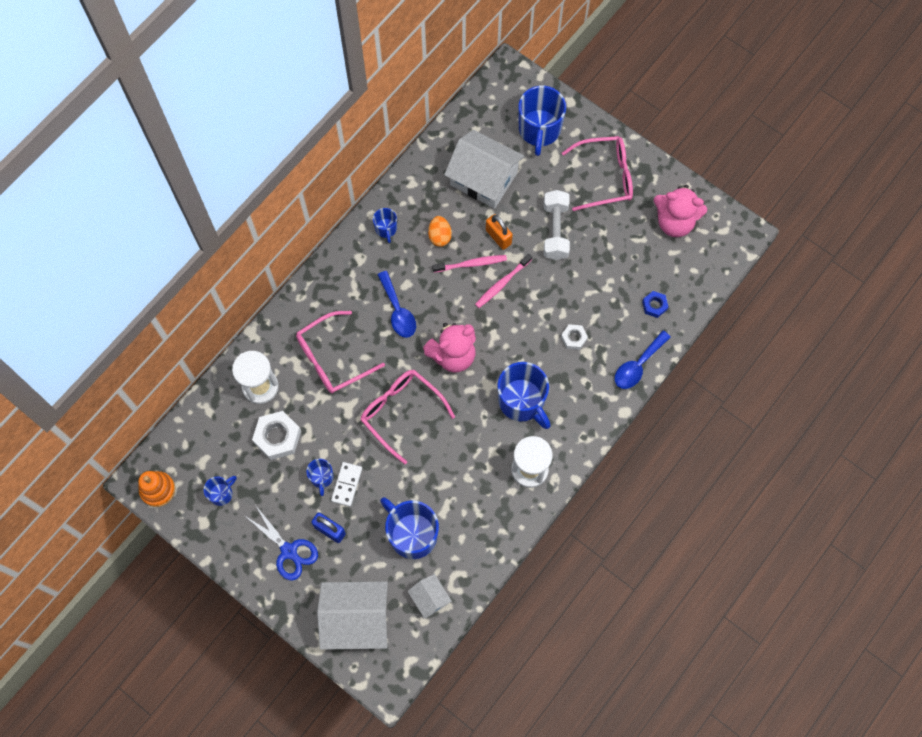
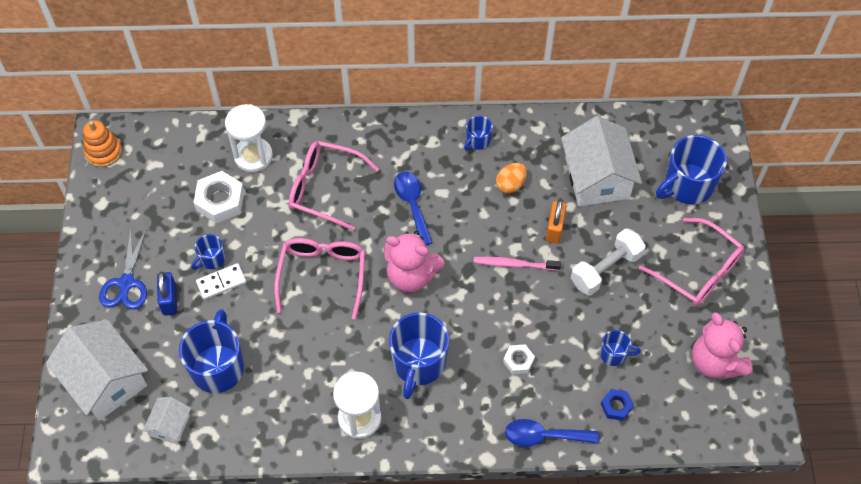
camera: 50 degrees right, 10 degrees down
blue mug [204,476,237,506] -> blue mug moved to [600,330,641,366]
blue spoon [377,271,416,338] -> blue spoon turned 135 degrees clockwise [394,171,433,245]
pink toothbrush [432,255,507,273] -> none

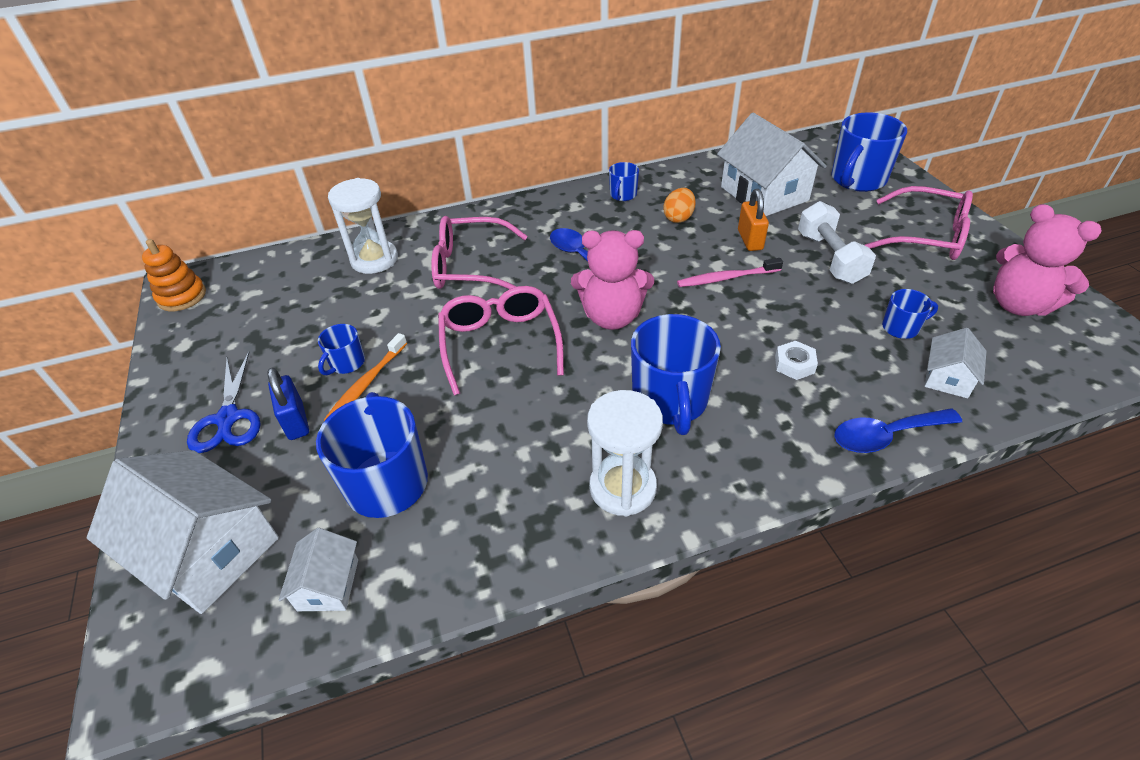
camera: 15 degrees left, 15 degrees down
white nut [193,171,244,223] -> none
white domino [196,263,246,300] -> orange toothbrush [324,333,407,421]
white dumbbell [571,229,646,295] -> white dumbbell turned 45 degrees counterclockwise [798,201,876,284]
blue nut [601,389,634,421] -> white house [924,328,987,398]

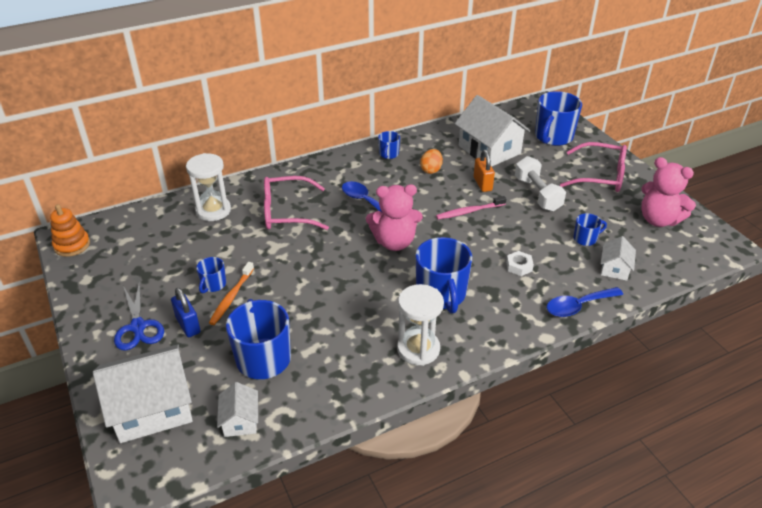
camera: 10 degrees left, 5 degrees down
white house [87,450,279,614] -> white house turned 45 degrees counterclockwise [93,344,193,443]
pink glasses [438,286,564,395] -> none

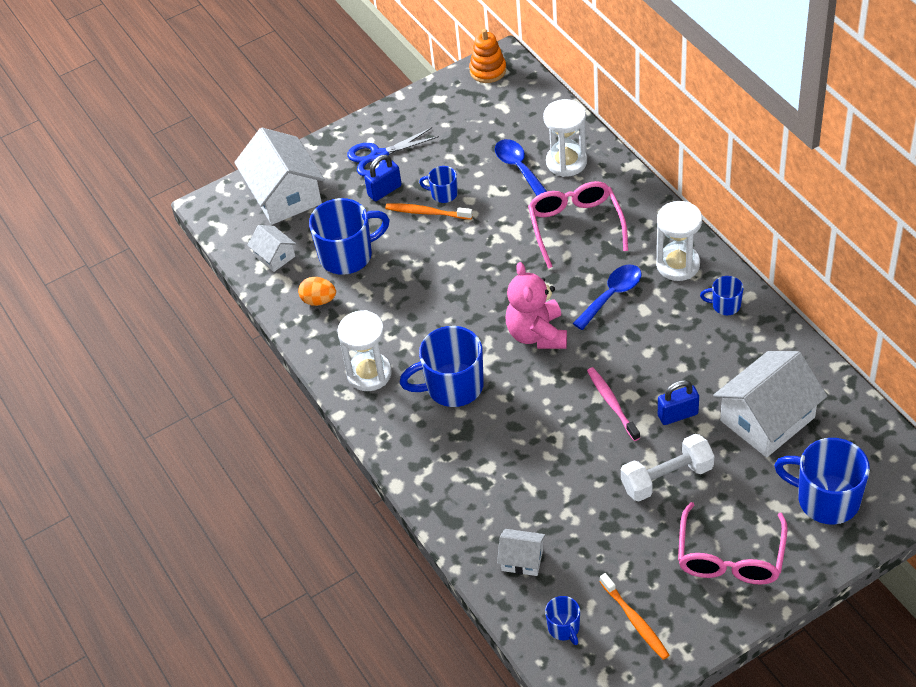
camera: 90 degrees right, 10 degrees up
white house [217,382,258,437] -> white house turned 60 degrees clockwise [247,225,296,272]
orange egg [420,149,443,174] -> orange egg moved to [298,277,336,306]
orange padlock [474,150,495,192] -> blue padlock [658,380,699,425]
white nut [506,251,534,276] -> none
blue spoon [547,287,623,317] -> blue spoon moved to [495,139,547,196]
blue mug [573,213,607,246] -> blue mug moved to [545,596,580,645]
pink teddy bear [641,157,696,227] -> orange toothbrush [600,573,669,660]
none -> white hourglass [656,201,702,281]

